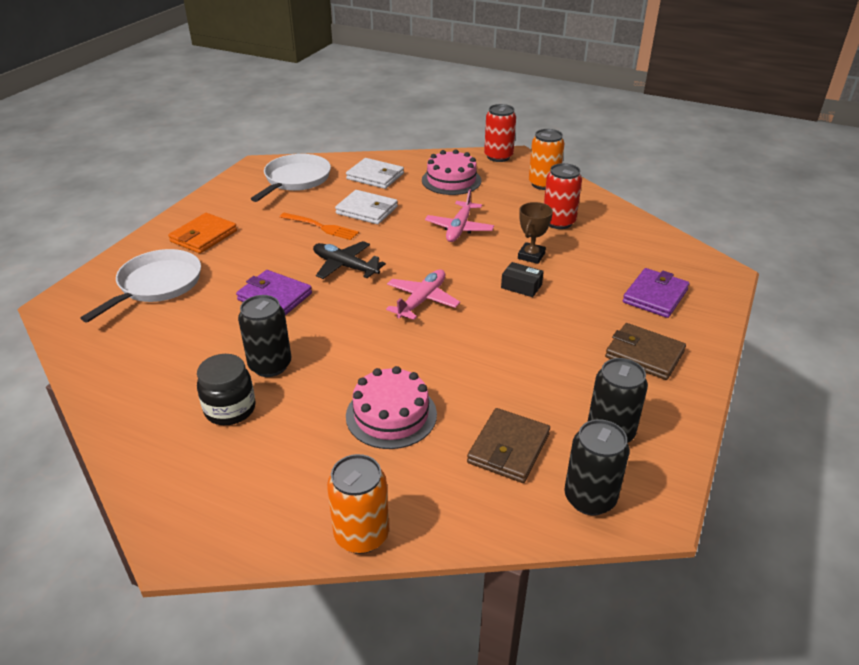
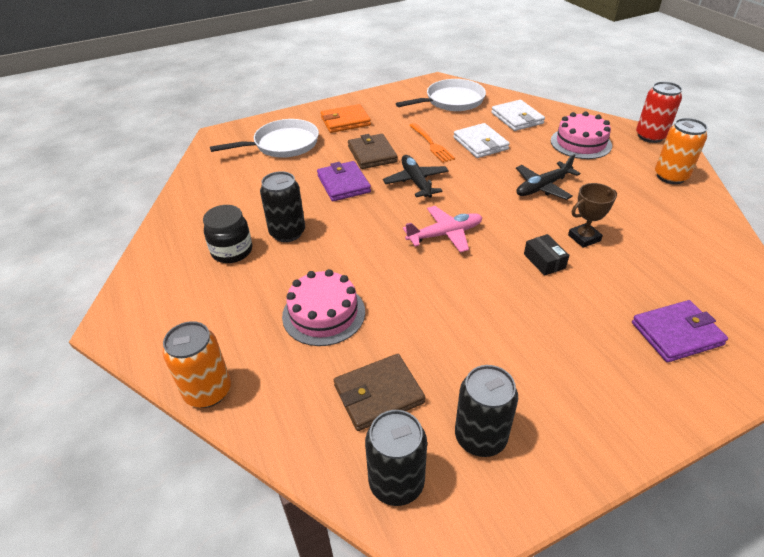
camera: 40 degrees right, 5 degrees up
pink plane [425,189,494,242] -> black plane [516,154,581,200]
red can [544,163,582,229] -> none
brown wallet [605,323,686,380] -> brown wallet moved to [348,134,398,169]

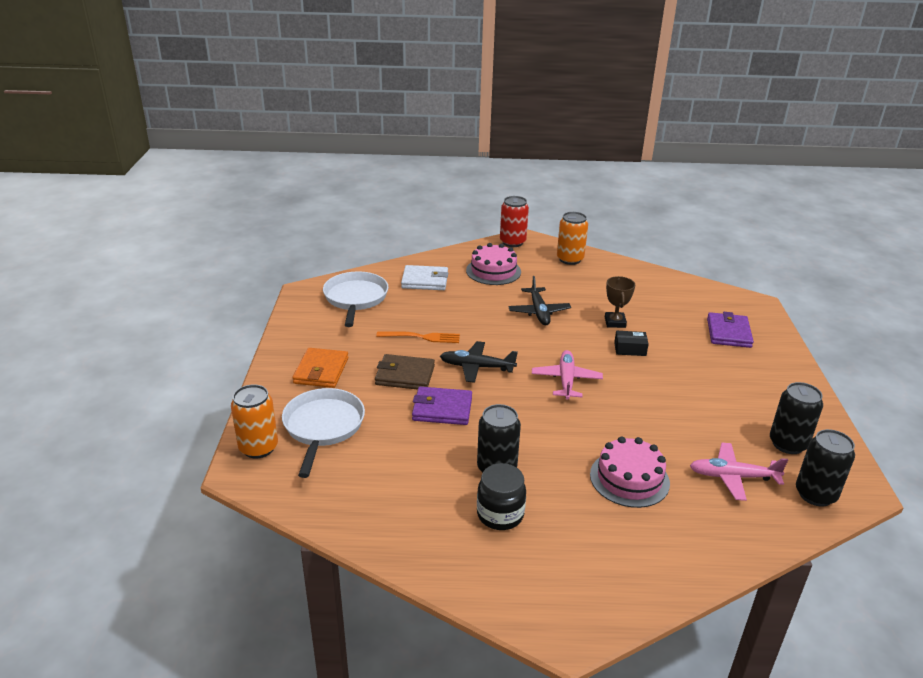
camera: 65 degrees left, 10 degrees down
orange can [163,321,231,408] -> orange can moved to [231,384,278,459]
brown wallet [334,354,425,431] -> pink plane [690,443,788,501]
white wallet [453,123,510,158] -> none

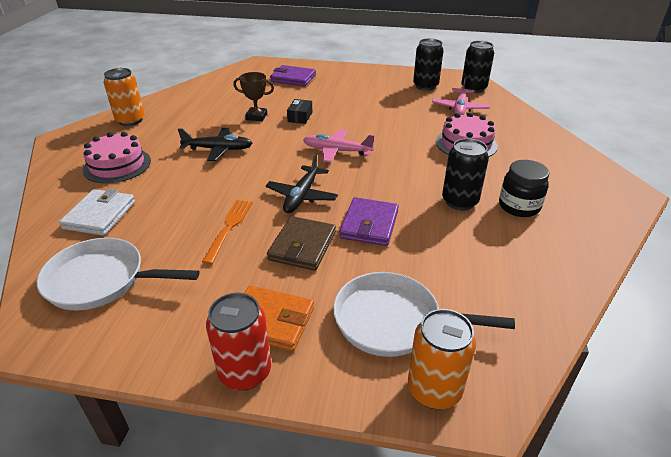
camera: 80 degrees left, 5 degrees up
red can [500,196,529,247] -> red can moved to [206,292,271,391]

